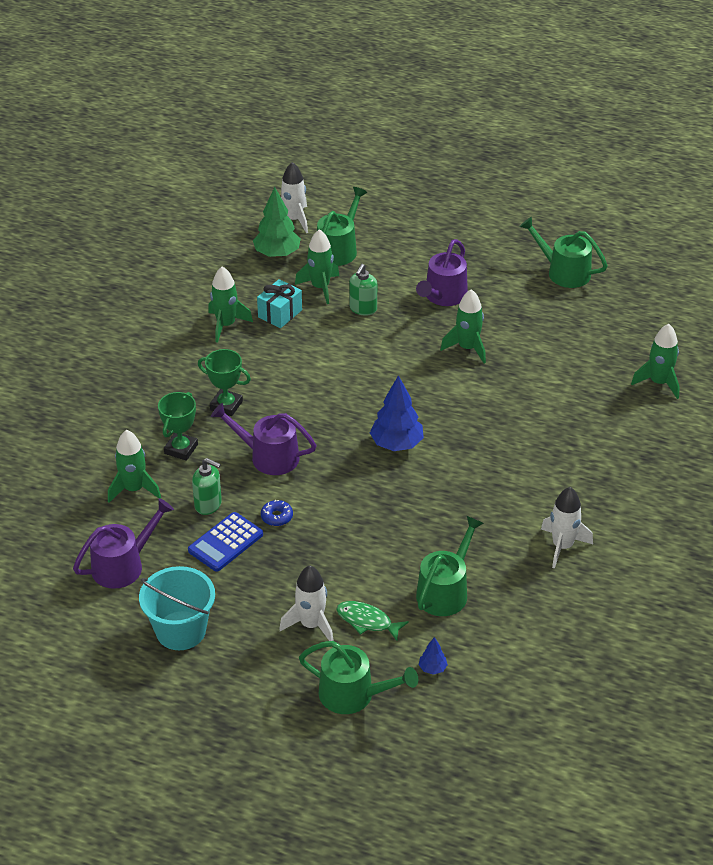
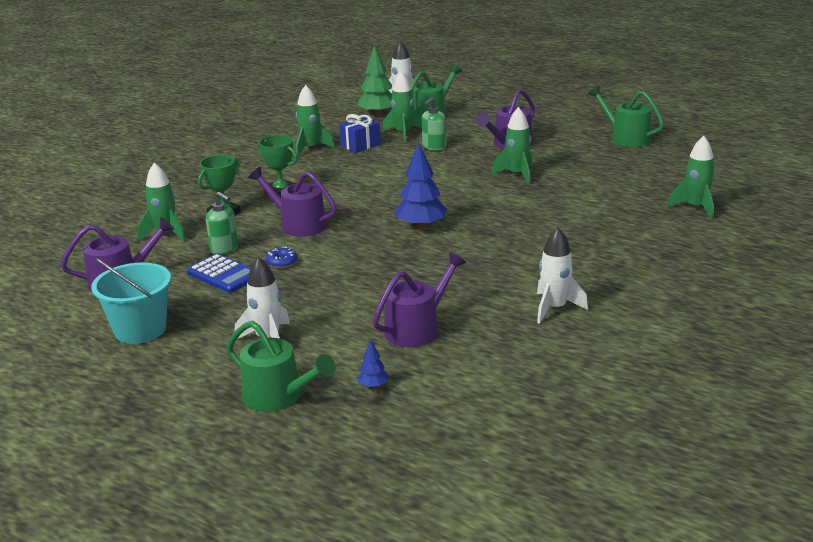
camera: 15 degrees right, 15 degrees down
blue calculator [188,512,263,572] -> blue calculator turned 105 degrees counterclockwise [187,254,251,293]
turquoise gift [257,279,302,328] -> blue gift [339,114,381,153]
green fish [336,601,409,641] -> none
green watering can [416,516,484,616] -> purple watering can [373,252,466,347]

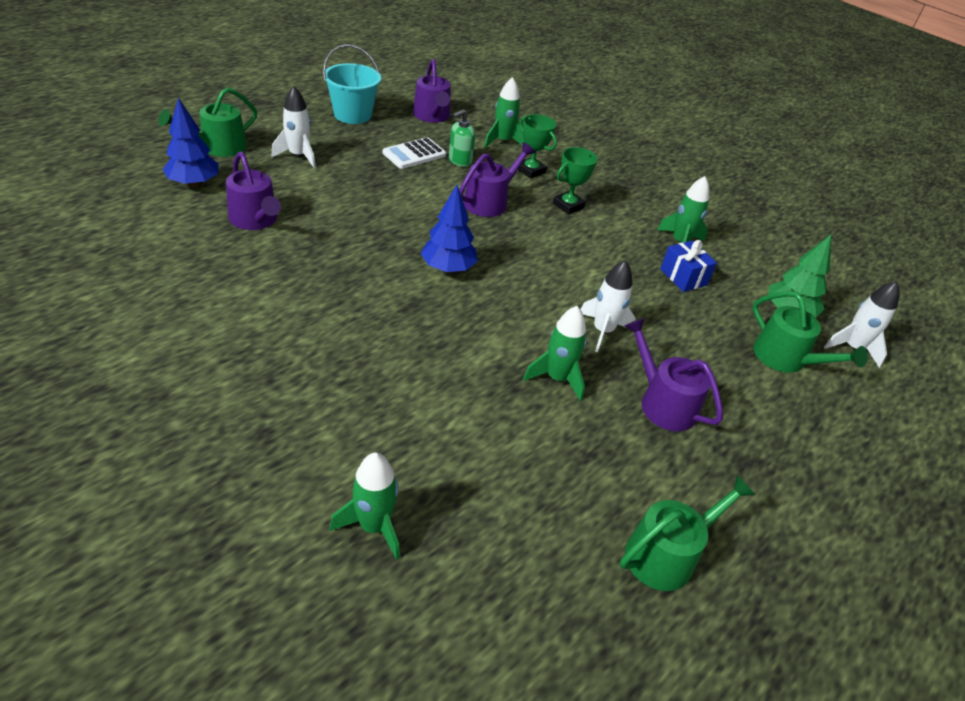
camera: 95 degrees right, 15 degrees up
blue calculator [187,254,251,293] -> white calculator [383,137,446,169]
blue donut [265,247,297,268] -> none
blue tree [357,340,389,388] -> blue tree [162,97,219,187], size x2.11
green rocket [383,71,422,143] -> none
green soap dispenser [422,97,446,151] -> none
white rocket [537,227,588,324] -> white rocket moved to [581,260,636,352]

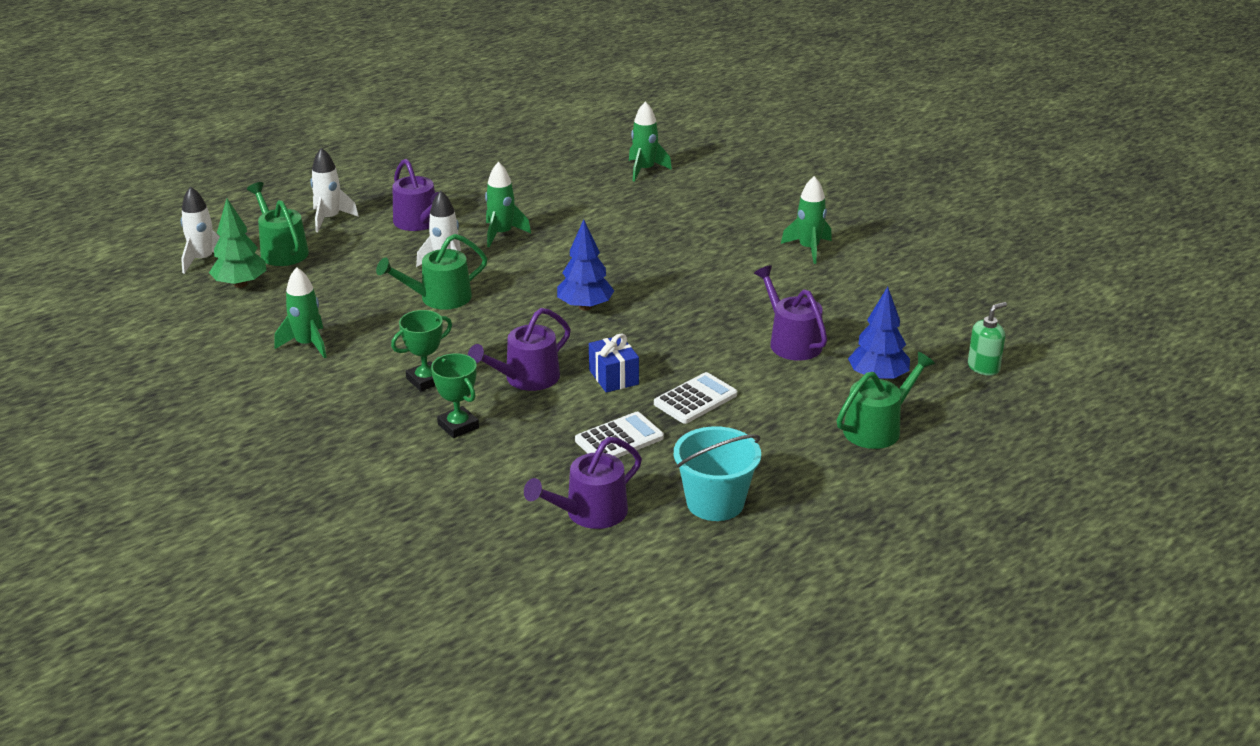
camera: 170 degrees left, 10 degrees down
white rocket [271,86,316,168] -> white rocket moved to [310,148,359,232]
purple watering can [413,59,451,123] -> purple watering can turned 120 degrees counterclockwise [524,437,642,529]
green soap dispenser [449,109,475,167] -> green soap dispenser moved to [968,302,1007,376]
green rocket [484,77,524,148] -> green rocket moved to [781,176,832,264]
green watering can [620,475,756,591] -> green watering can moved to [376,234,488,310]
blue gift [660,240,717,292] -> blue gift moved to [589,333,639,393]
none -> white calculator [654,372,737,424]

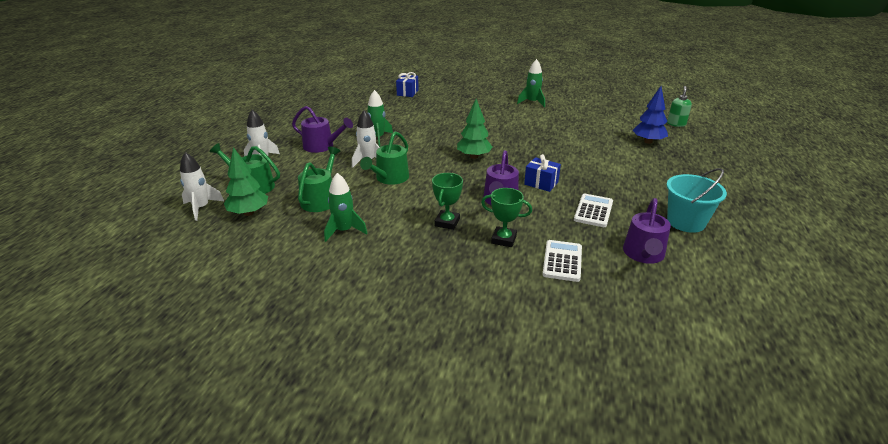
camera: 35 degrees left, 0 degrees up
blue tree [557,219,614,311] -> green tree [457,99,492,159]
green rocket [629,101,672,182] -> blue gift [396,72,419,97]
white calculator [654,372,737,424] -> white calculator moved to [542,240,582,282]
purple watering can [754,265,827,361] -> none
green watering can [837,352,935,449] -> green watering can moved to [298,147,340,212]

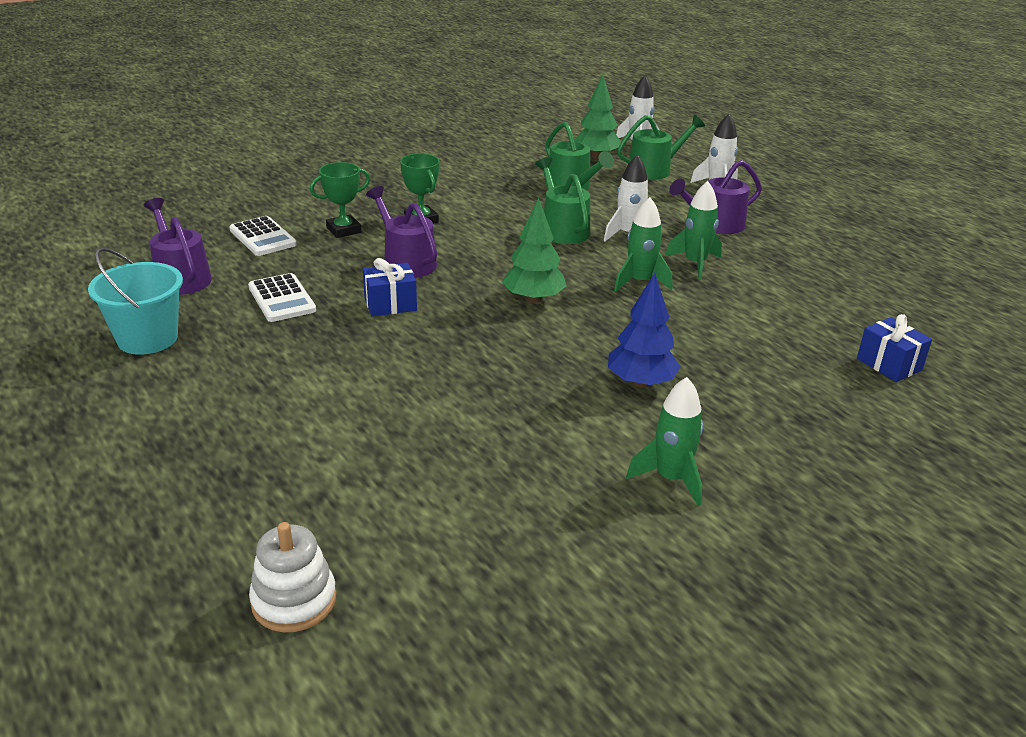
camera: 130 degrees right, 0 degrees up
green rocket [324,173,368,242] -> green rocket moved to [614,197,672,292]
blue tree [633,86,668,144] -> blue tree moved to [608,273,681,388]
green soap dispenser [667,86,692,127] -> white stacking toy [249,522,336,632]

